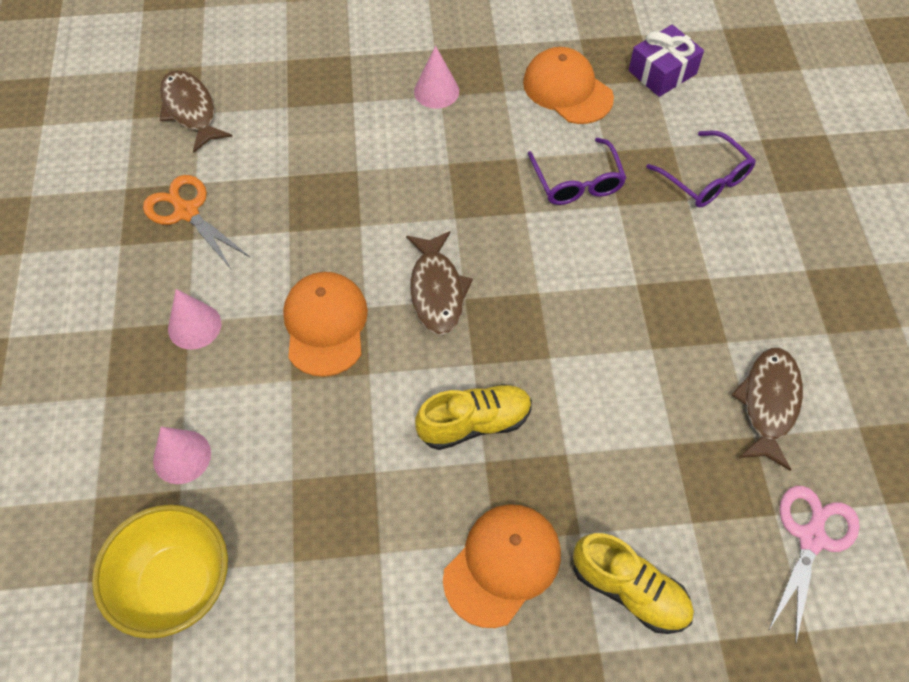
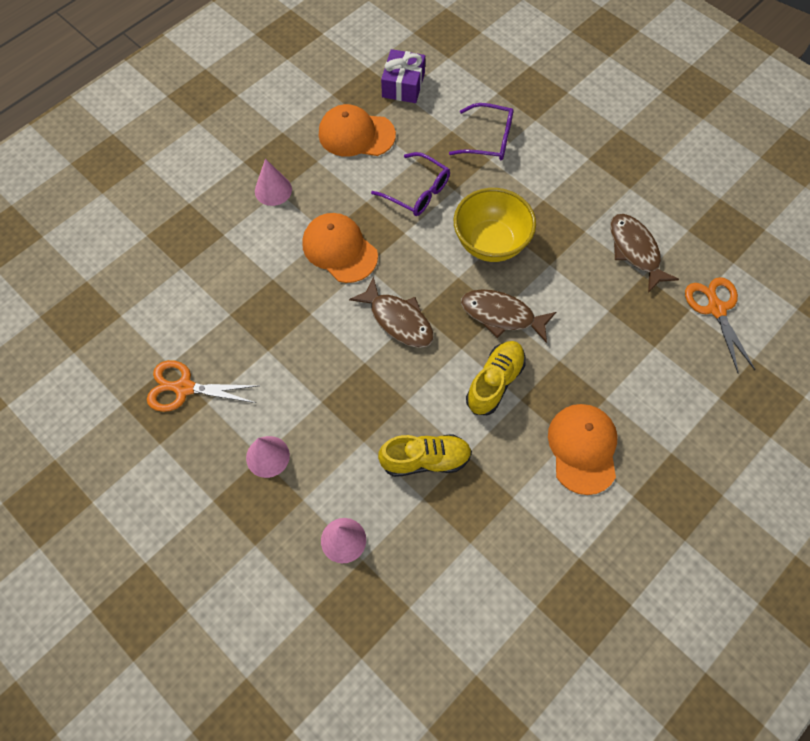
camera: 40 degrees left, 5 degrees up
yellow bowl [92,505,228,639] -> yellow bowl moved to [454,188,536,262]
brown fish [160,70,233,153] -> brown fish moved to [461,289,556,343]
orange cap [283,272,368,377] -> orange cap moved to [302,213,378,283]
yellow shoe [573,533,694,634] -> yellow shoe moved to [378,434,472,477]
pink scissors [768,486,860,645] -> orange scissors [685,277,755,373]

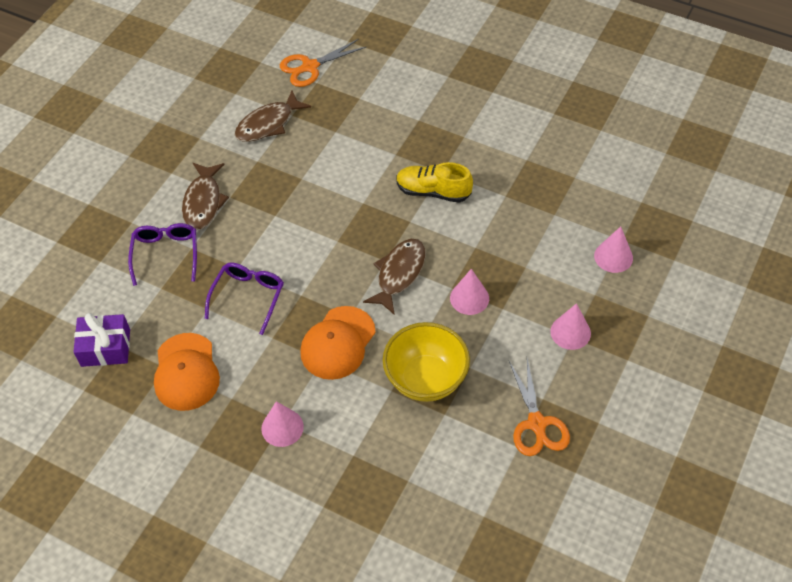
camera: 105 degrees left, 10 degrees down
yellow shoe [378,434,472,477] -> none
yellow bowl [454,188,536,262] -> yellow bowl moved to [383,322,470,402]
brown fish [461,289,556,343] -> brown fish moved to [182,163,229,230]
orange cap [548,404,618,495] -> none
none -> pink cone [450,269,489,315]

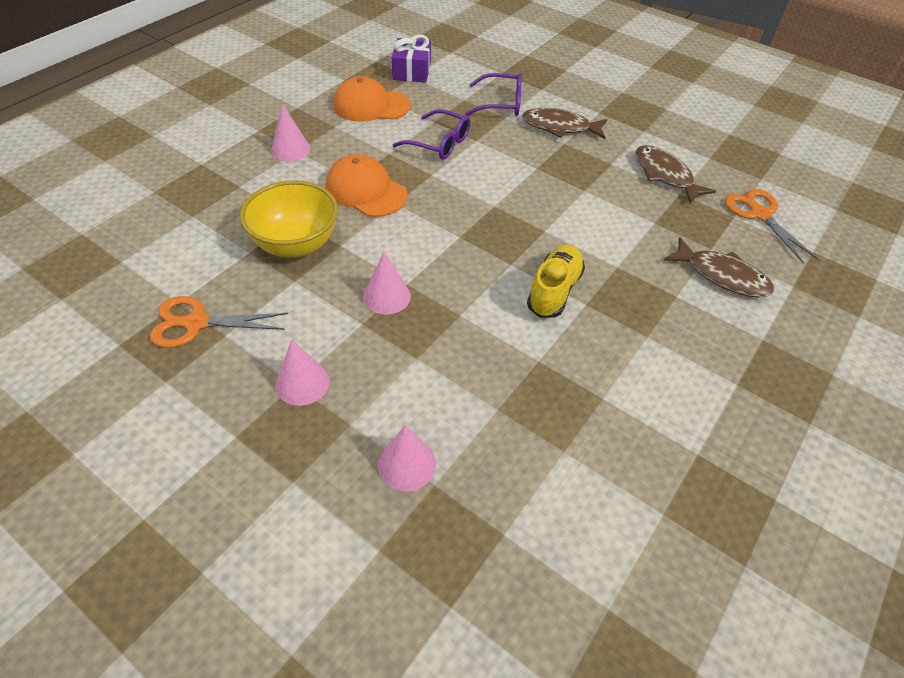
camera: 95 degrees right, 5 degrees down
brown fish [363,239,426,315] -> brown fish moved to [664,237,774,297]

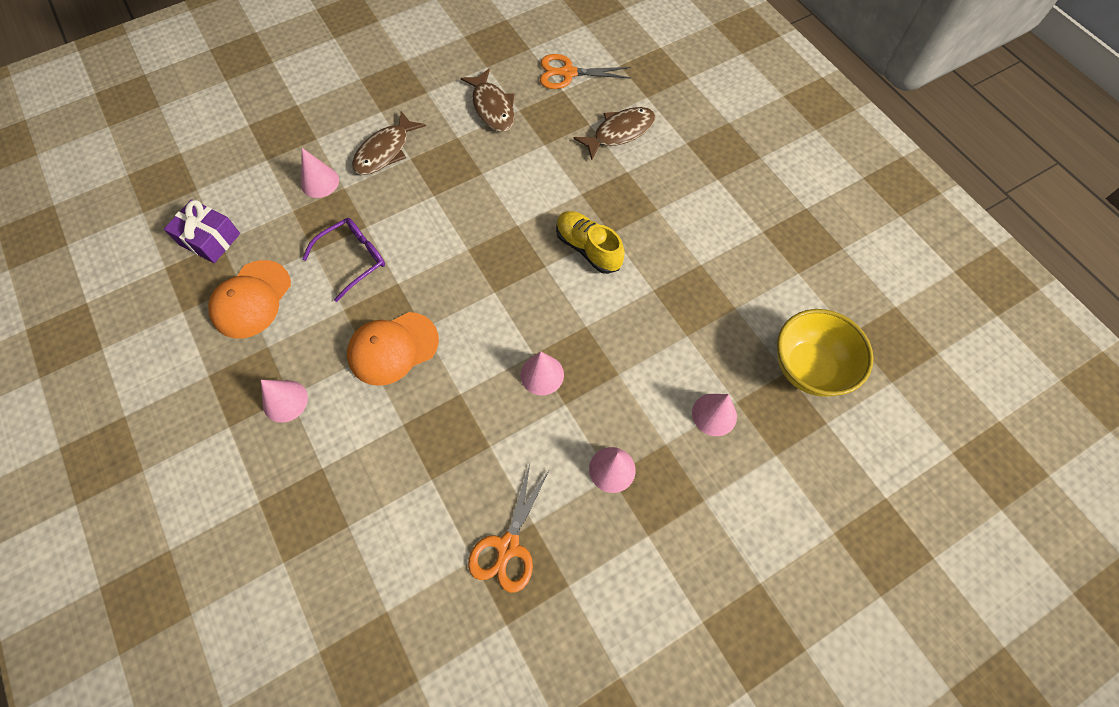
camera: 65 degrees left, 15 degrees up
yellow bowl [240,180,338,258] -> yellow bowl moved to [777,309,873,397]
purple glasses [465,73,522,116] -> pink cone [301,148,339,198]
brown fish [635,145,716,204] -> brown fish turned 105 degrees counterclockwise [461,69,515,132]

